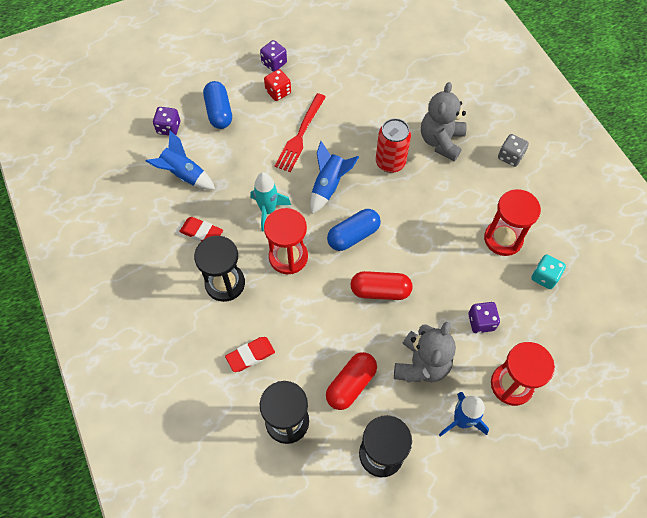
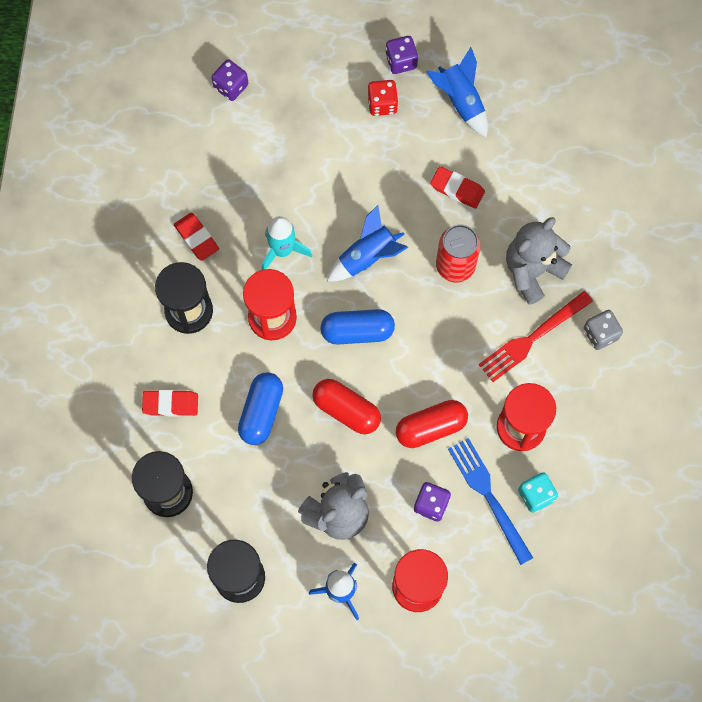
camera: 30 degrees right, 10 degrees up
blue rocket [146,131,215,190] -> blue rocket moved to [426,47,488,137]
blue capsule [203,81,232,129] -> blue capsule moved to [238,372,283,445]
red fork [275,93,326,172] -> red fork moved to [479,291,593,382]
red capsule [326,352,377,410] -> red capsule moved to [396,400,468,448]
none -> red eraser [430,166,485,209]
none -> blue fork [448,438,533,565]

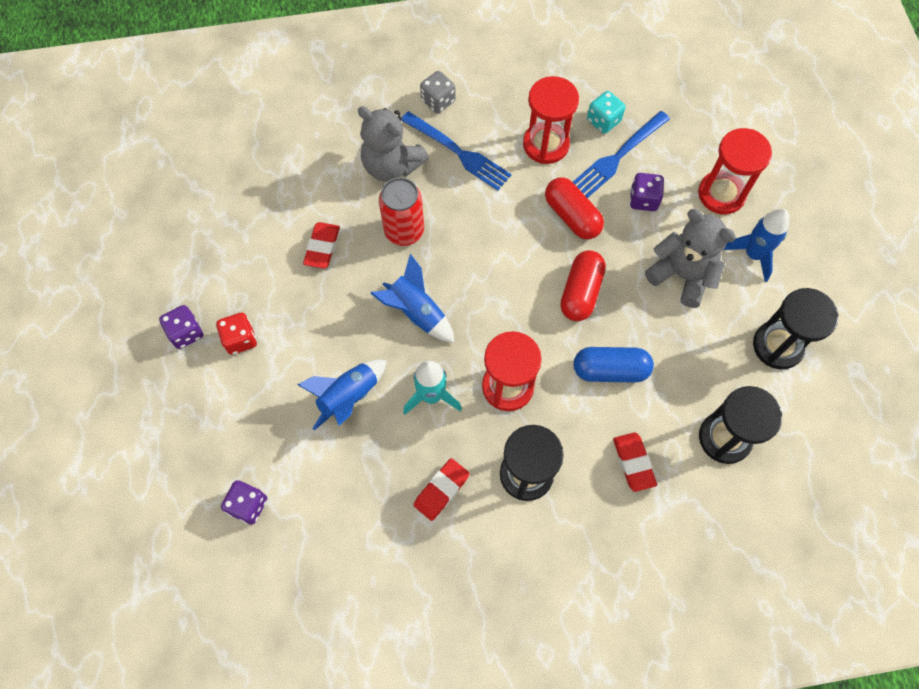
camera: 105 degrees left, 5 degrees down
blue capsule [321,309,395,345] -> none
blue rocket [426,47,488,137] -> blue rocket moved to [297,359,387,430]
red fork [479,291,593,382] -> blue fork [401,111,511,190]

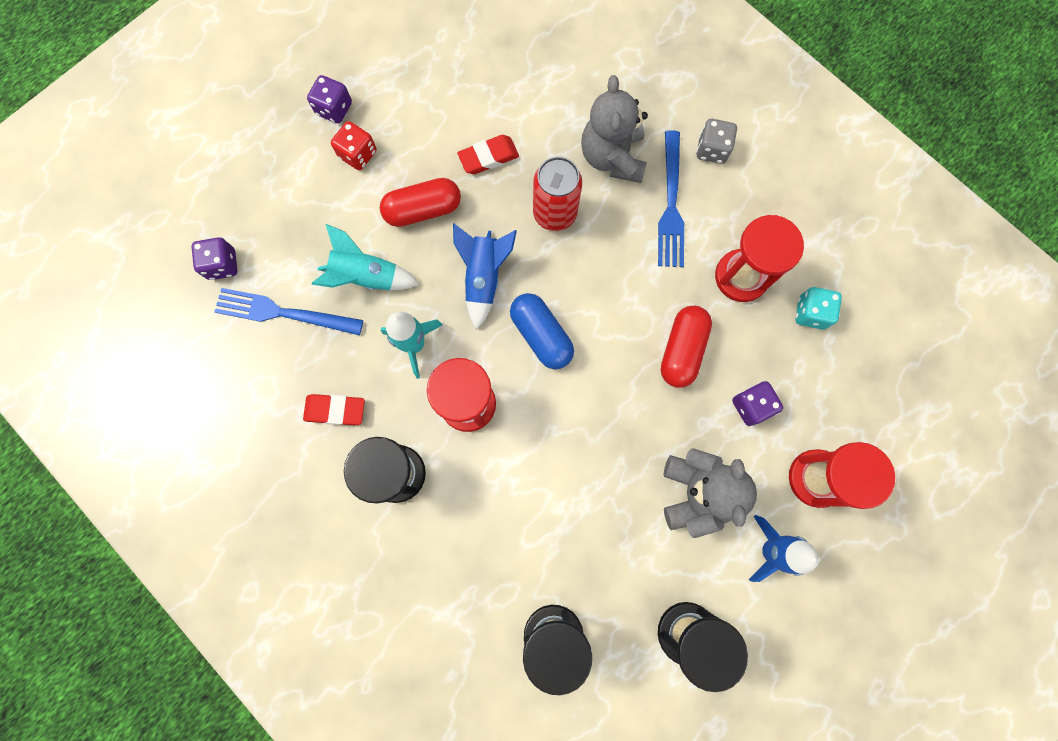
camera: 55 degrees right, 10 degrees up
blue rocket [297,359,387,430] -> turquoise rocket [312,224,420,290]
red capsule [560,250,606,321] -> red capsule moved to [380,178,461,227]
blue fork [573,111,670,198] -> blue fork moved to [214,288,363,335]
blue capsule [573,347,654,382] -> blue capsule moved to [510,293,574,369]
red eraser [613,432,657,492] -> none

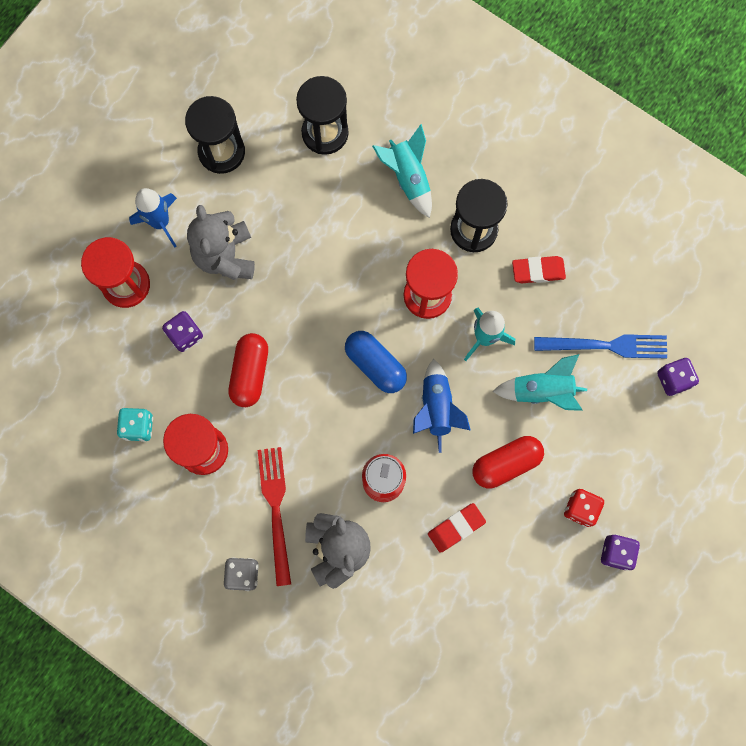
camera: 170 degrees right, 0 degrees up
blue fork [658,130,684,267] -> red fork [257,447,291,586]
none -> turquoise rocket [372,124,432,218]

